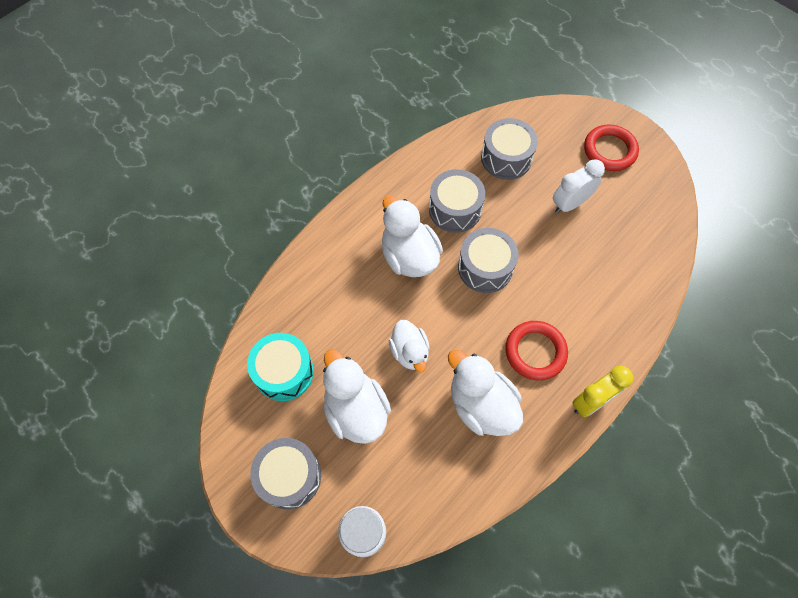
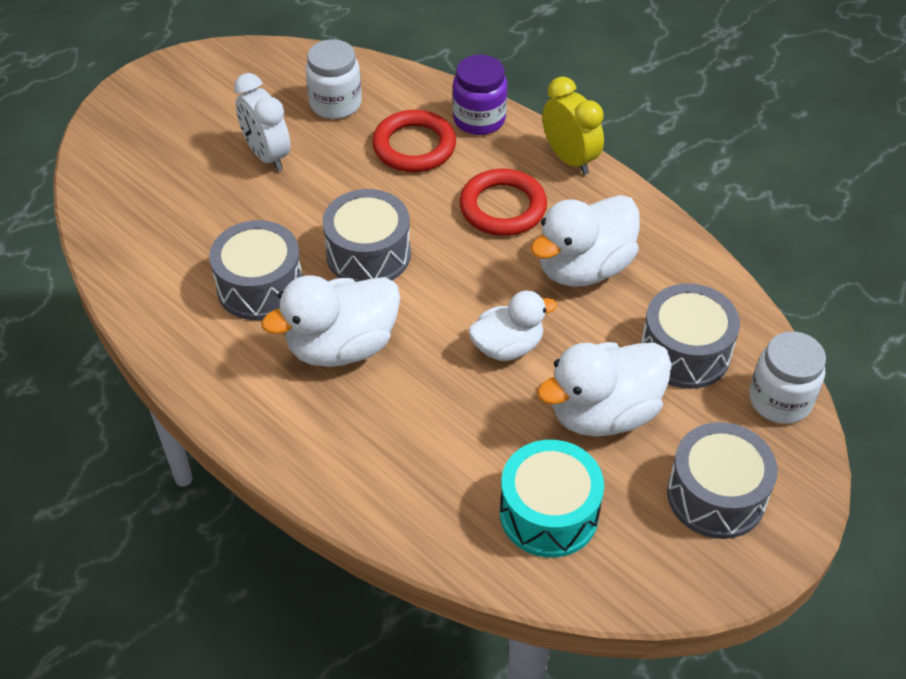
camera: 90 degrees left, 15 degrees down
grey drum [481,118,538,180] -> grey drum moved to [641,283,740,389]
red ring [584,124,639,171] -> red ring moved to [372,110,456,172]
none -> white jar [306,39,362,119]
none -> purple jar [453,55,507,135]

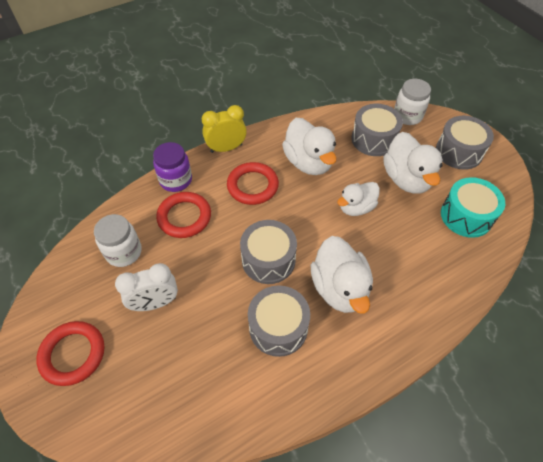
camera: 75 degrees left, 5 degrees up
white duck [469,291,557,361] -> white duck turned 120 degrees counterclockwise [337,182,380,216]
none -> red ring [36,321,105,386]

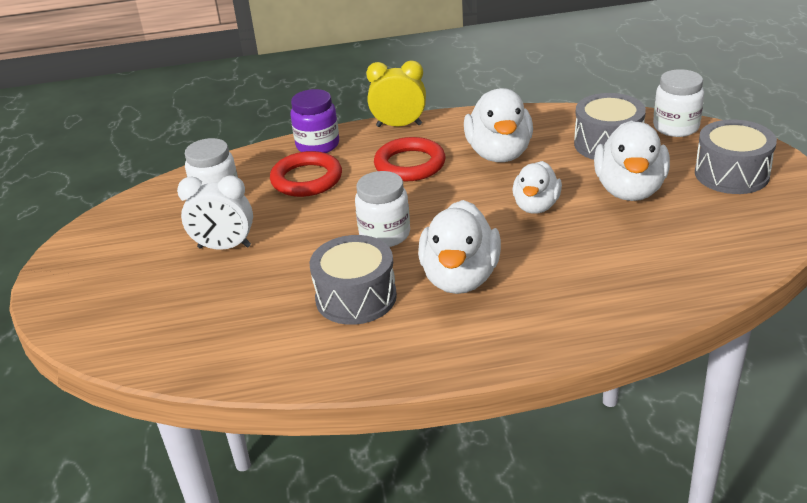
camera: 25 degrees right, 20 degrees down
red ring [36,321,105,386] -> none
grey drum [240,220,297,284] -> white jar [355,171,410,247]
white duck [337,182,380,216] -> white duck turned 60 degrees counterclockwise [513,161,562,214]
turquoise drum [441,177,505,238] -> none

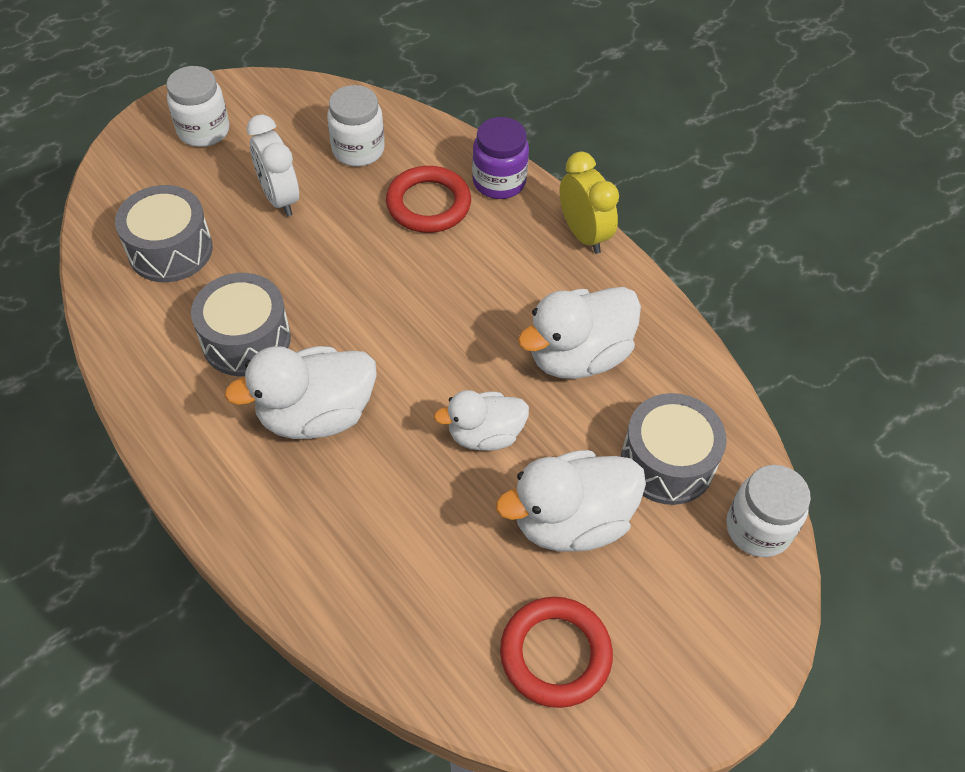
camera: 55 degrees right, 20 degrees up
white jar [355,171,410,247] -> white jar moved to [166,66,229,147]
red ring [374,137,445,181] -> red ring moved to [500,597,613,708]
grey drum [695,120,777,194] -> grey drum moved to [115,185,213,282]

